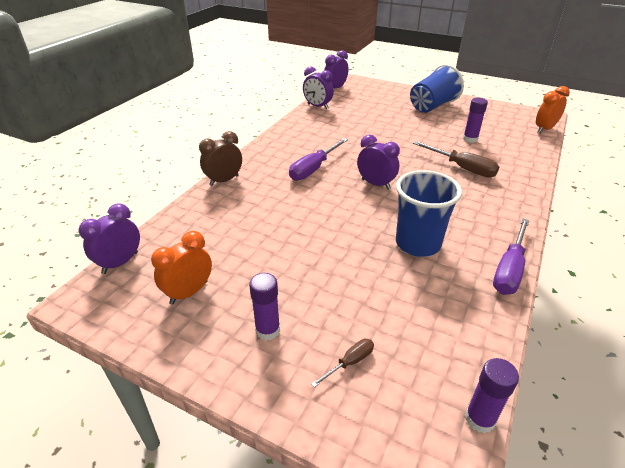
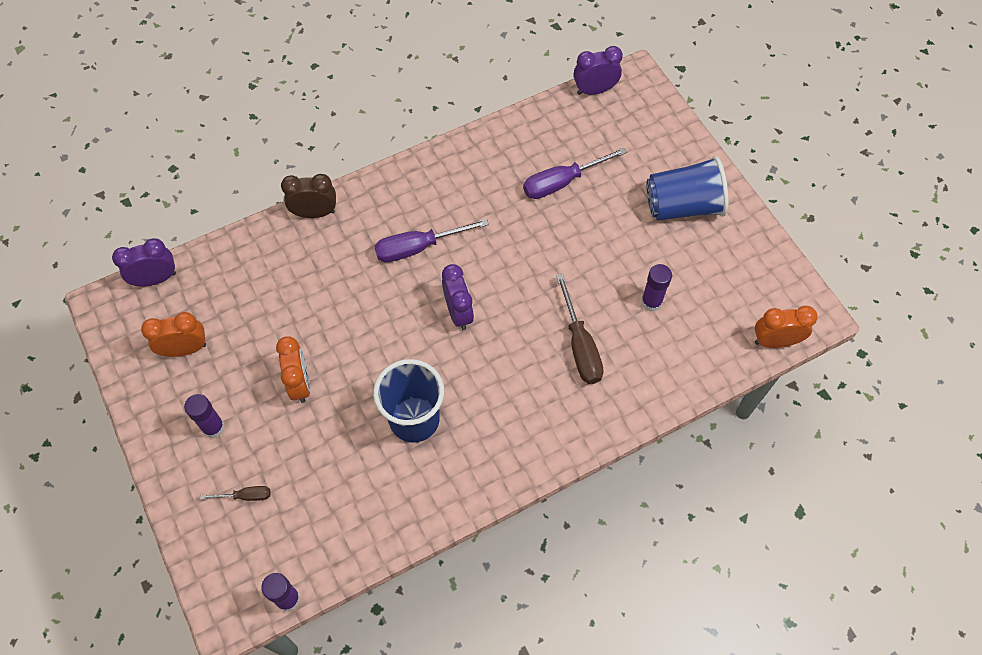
camera: 35 degrees right, 25 degrees up
purple clock [303,66,334,109] -> none
purple screwdriver [493,218,530,295] -> purple screwdriver moved to [523,147,627,199]
none -> orange clock [276,336,311,403]

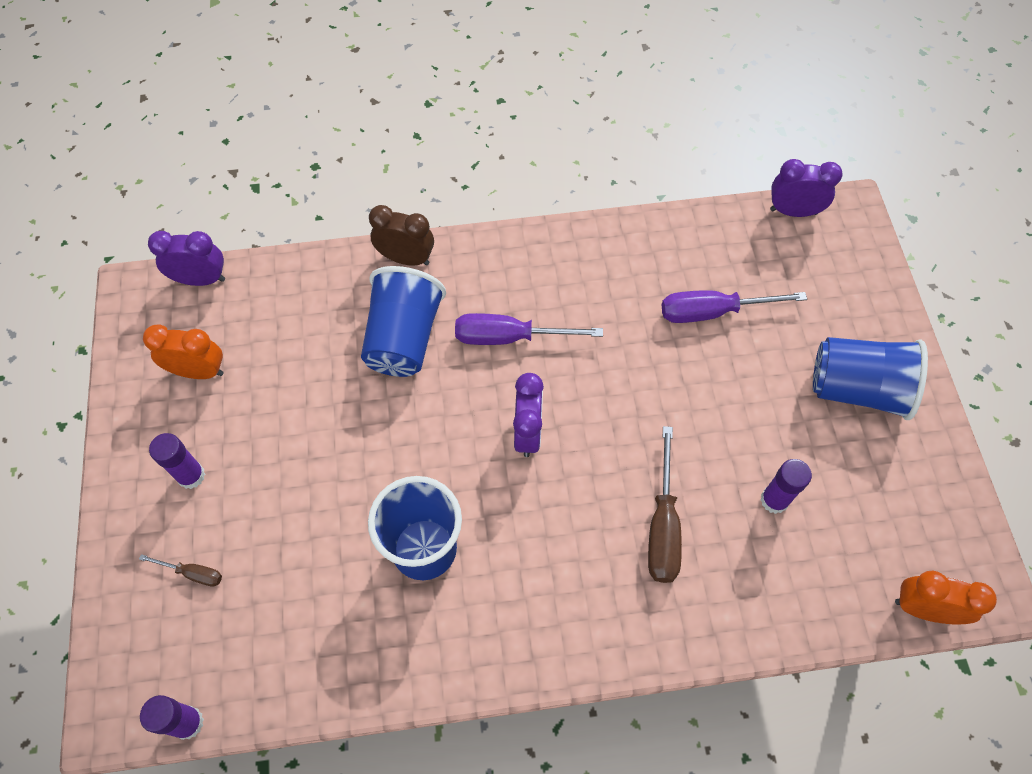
camera: 20 degrees right, 0 degrees up
orange clock [276,336,311,403] -> none
none -> blue cup [361,266,446,377]

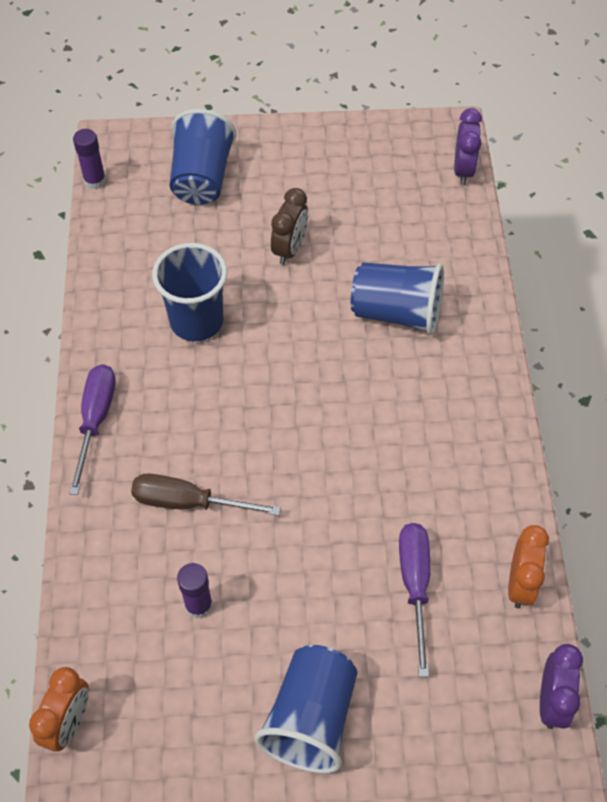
camera: 95 degrees right, 5 degrees down
brown screwdriver [139,554,222,587] -> blue cup [169,109,237,205]
orange clock [143,325,224,379] -> orange clock moved to [508,525,549,608]
purple glue stick [149,433,205,489] -> none
brown clock [369,205,434,266] -> brown clock moved to [271,188,308,265]
purple screwdriver [455,313,603,345] -> purple screwdriver moved to [69,364,116,495]
purple clock [513,373,544,457] -> none

